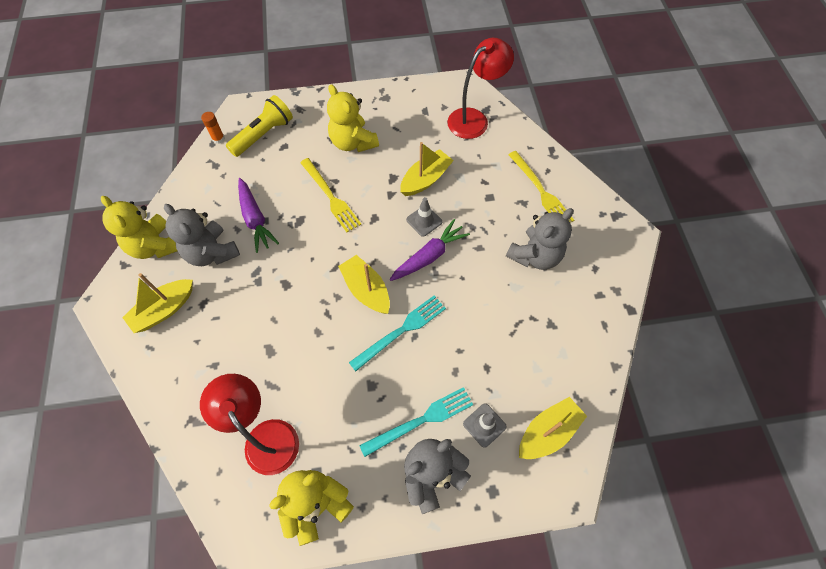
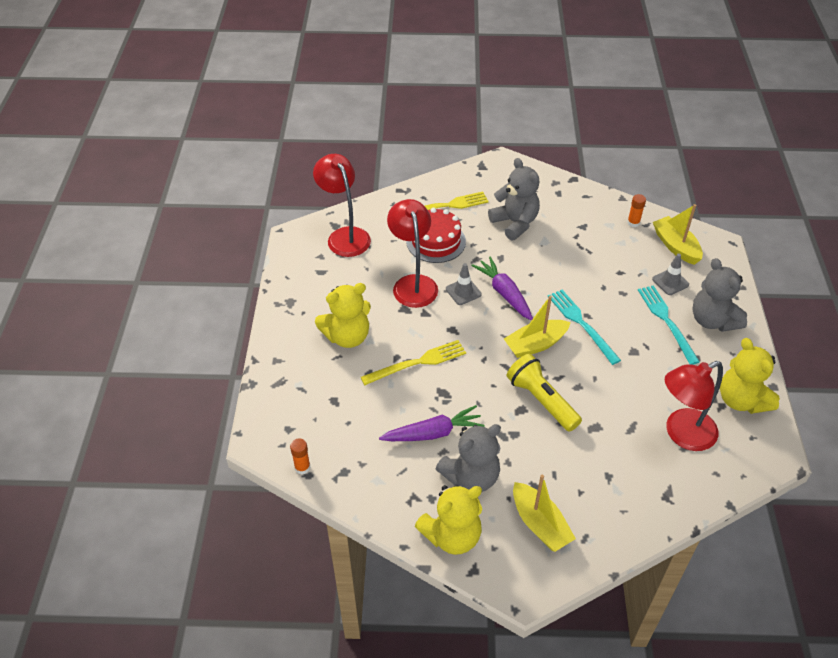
camera: 80 degrees left, 15 degrees down
yellow flashlight [226,95,293,157] -> yellow flashlight moved to [507,354,582,432]
yellow boat [400,142,454,196] -> red lamp [387,199,438,308]
none -> red cake [406,208,466,263]
none -> orange glue stick [627,194,646,227]

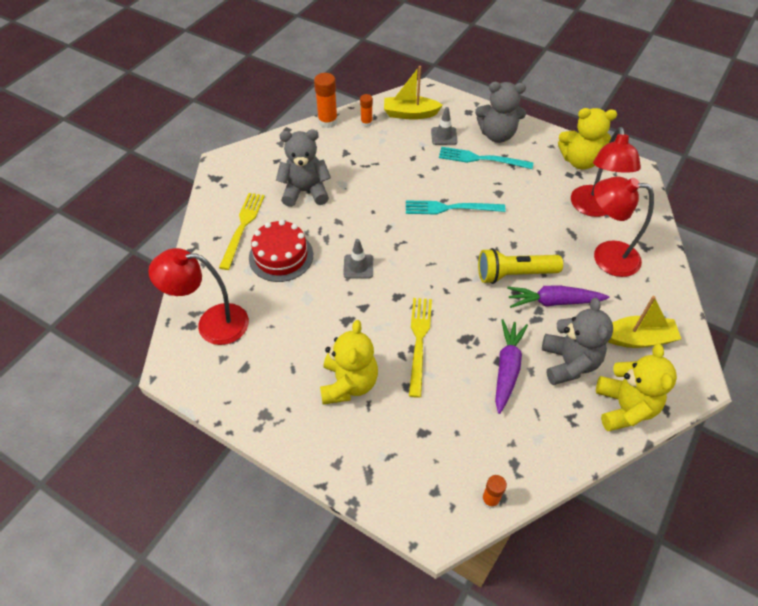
camera: 60 degrees left, 5 degrees up
red lamp [387,199,438,308] -> red lamp moved to [594,176,654,277]
purple carrot [471,256,533,321] -> purple carrot moved to [507,285,609,308]
yellow boat [504,296,571,358] -> none
none -> orange glue stick [314,73,338,128]

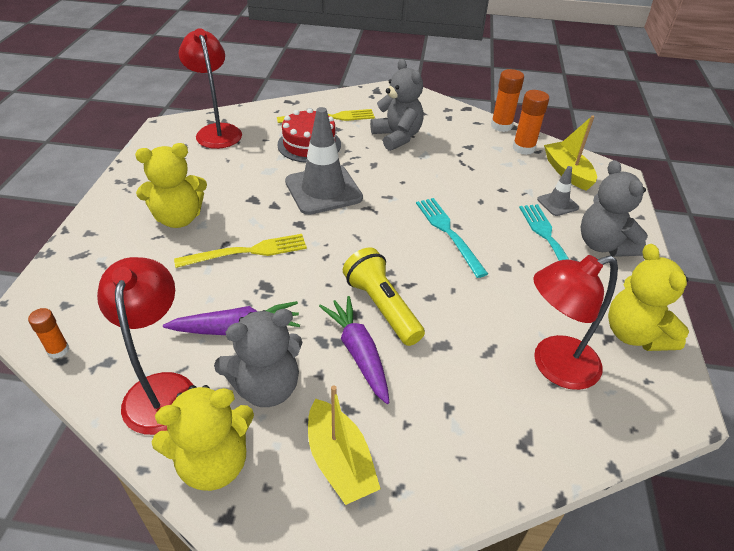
camera: 65 degrees right, 10 degrees down
grey traffic cone [343,239,373,279] -> grey traffic cone [285,107,363,215], size x2.05
orange glue stick [360,94,373,127] -> orange glue stick [513,90,549,155], size x1.66
red lamp [594,176,654,277] -> red lamp moved to [97,257,193,435]

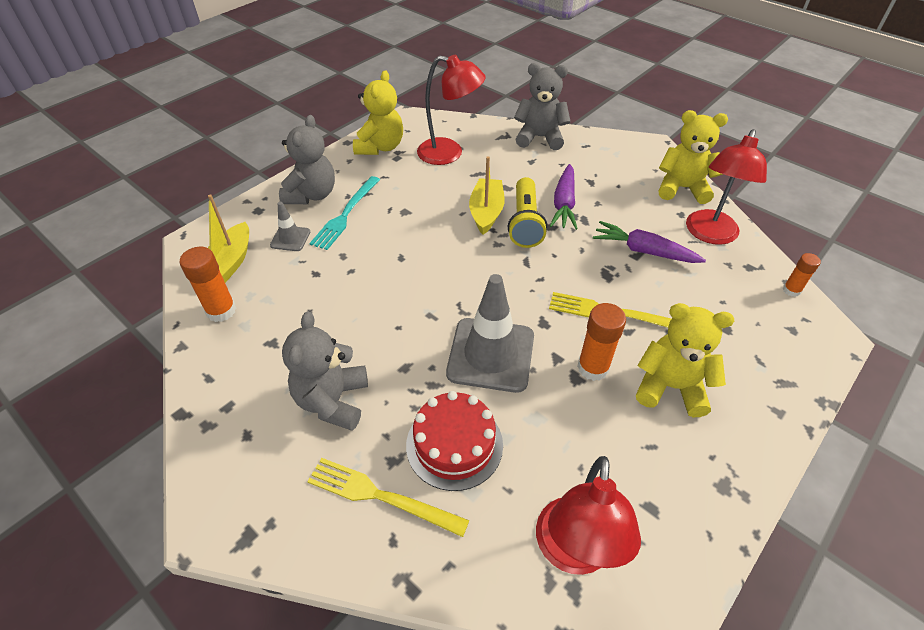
camera: 145 degrees left, 5 degrees up
grey teddy bear [214,309,302,407] -> grey teddy bear moved to [514,63,571,150]
yellow boat [308,385,381,505] -> yellow boat moved to [469,156,505,235]
turquoise fork [416,198,488,278] -> none
orange glue stick [491,69,524,132] -> orange glue stick moved to [577,303,626,381]

